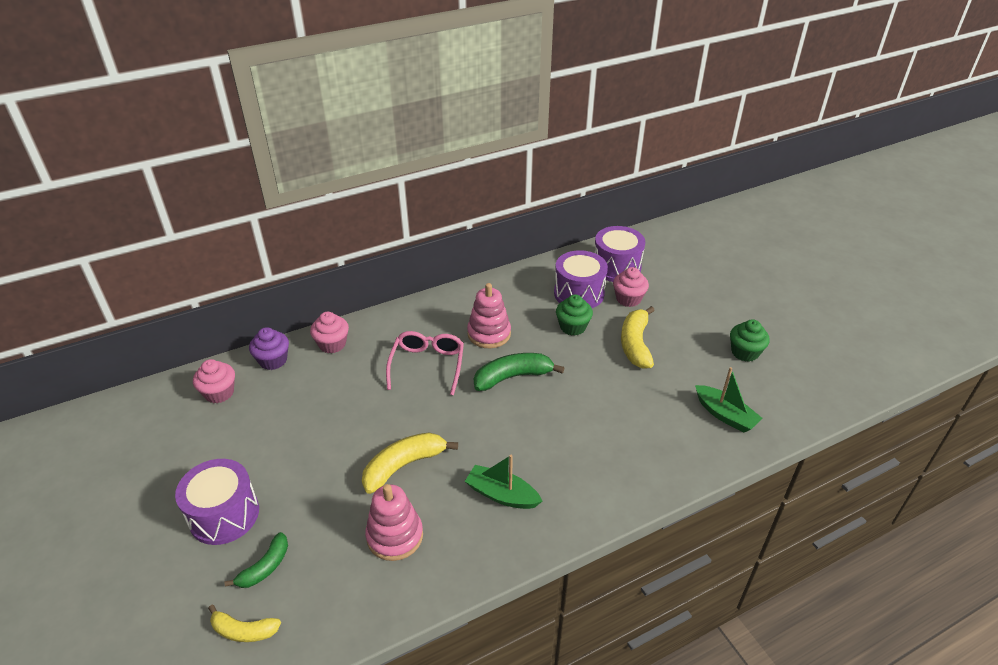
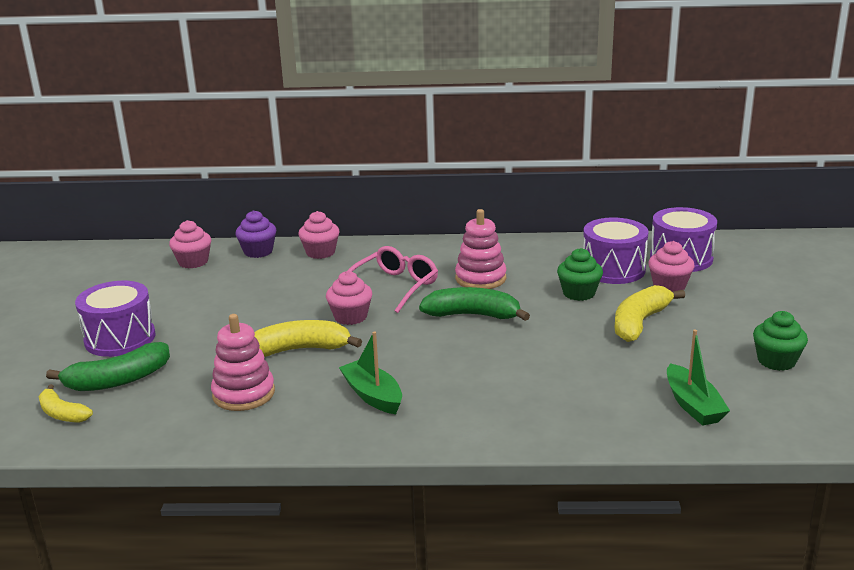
camera: 30 degrees right, 15 degrees down
green banana [225,532,288,588] -> green banana [46,342,170,391], size x1.60
none -> pink cupcake [326,271,372,325]

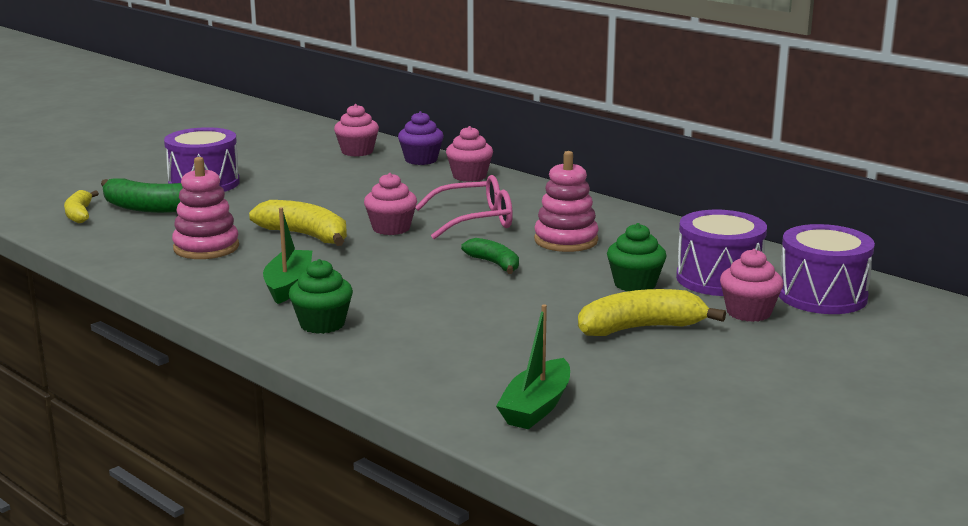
camera: 40 degrees right, 5 degrees down
green banana [419,287,530,321] -> green banana [461,238,519,274], size x0.62
green cupcake [753,311,808,371] -> green cupcake moved to [289,259,353,334]

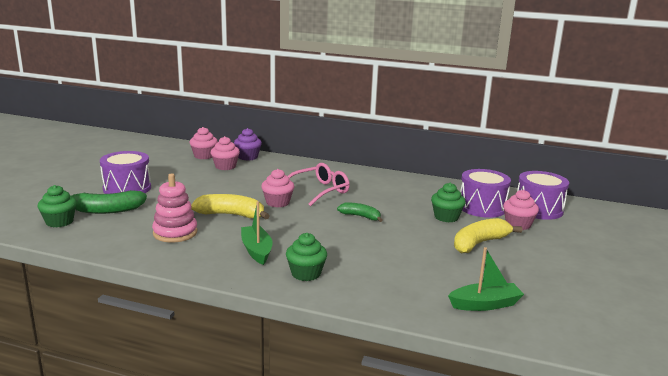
camera: 25 degrees left, 0 degrees up
yellow banana [64,190,99,224] -> green cupcake [37,185,77,228]
pink cupcake [446,126,493,182] -> pink cupcake moved to [210,136,240,170]
green boat [496,304,570,429] -> green boat turned 105 degrees counterclockwise [448,247,524,311]
pink stacking toy [534,151,599,252] -> none

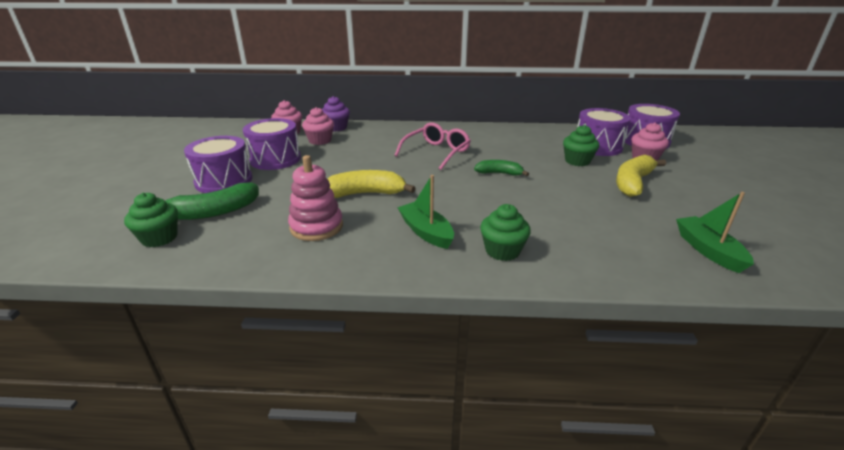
camera: 15 degrees left, 10 degrees up
pink cupcake [261,169,294,207] -> none
green boat [448,247,524,311] -> green boat turned 75 degrees counterclockwise [676,192,754,273]
none -> purple drum [243,118,301,170]

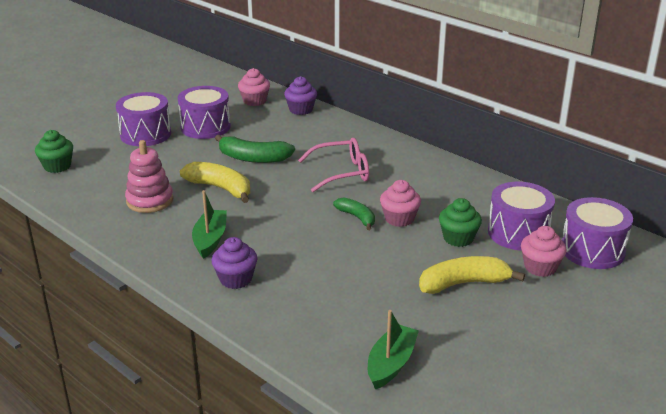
camera: 40 degrees right, 0 degrees up
green banana [166,182,259,220] -> green banana moved to [215,135,295,163]
pink cupcake [302,107,334,145] -> pink cupcake moved to [380,180,421,227]
green cupcake [480,204,531,261] -> purple cupcake [211,237,258,289]

